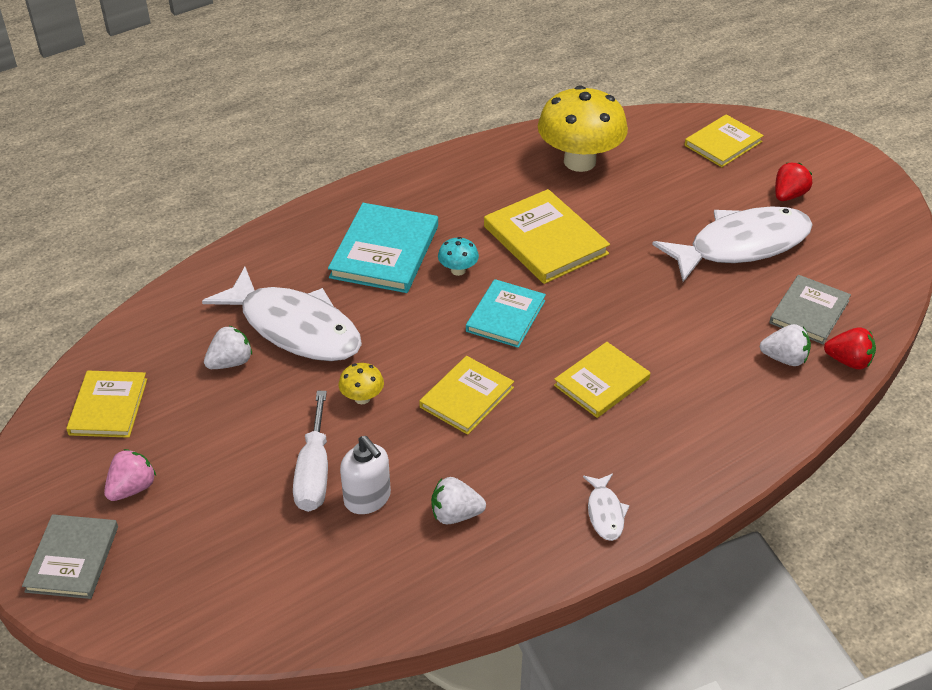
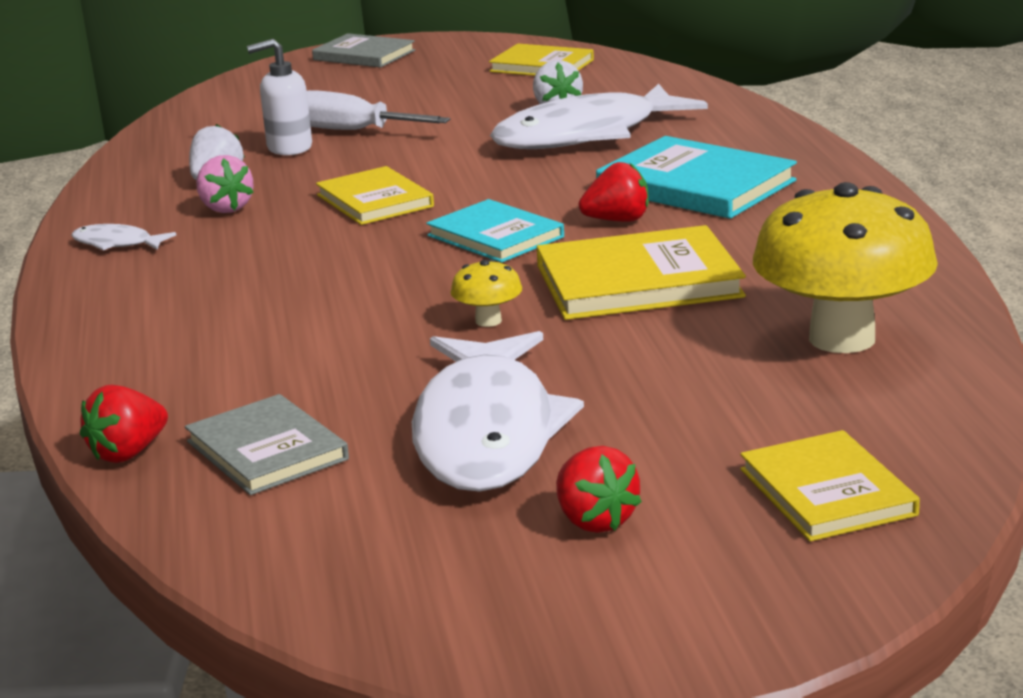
camera: 115 degrees right, 20 degrees down
pink strawberry [104,449,156,501] -> pink strawberry moved to [196,155,254,213]
yellow mushroom [339,363,384,404] -> yellow mushroom moved to [450,259,522,327]
turquoise mushroom [438,237,479,276] -> red strawberry [579,162,649,222]
yellow book [554,342,650,418] -> none
white strawberry [760,324,811,366] -> none

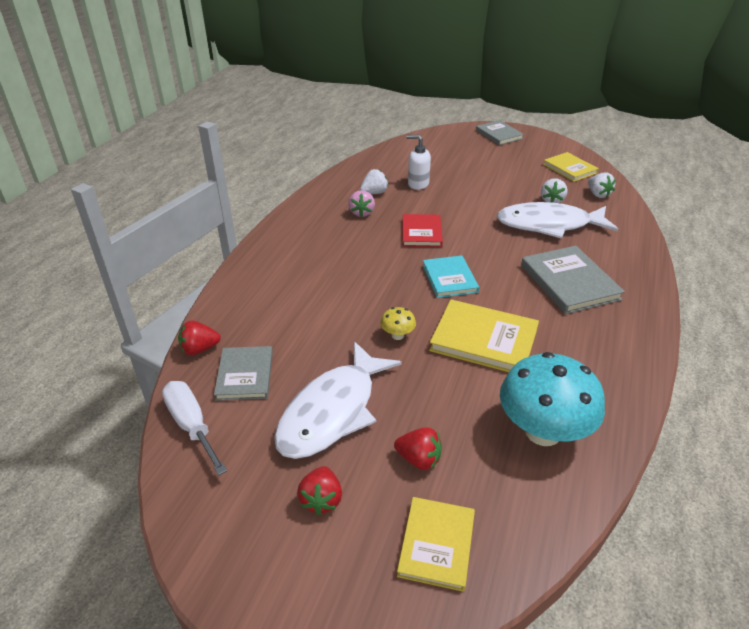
camera: 30 degrees right, 15 degrees up
white fish [71,224,176,250] -> none
white screwdriver [307,90,450,130] -> white screwdriver moved to [162,381,227,476]
yellow book [316,166,434,225] -> red book [403,214,443,247]
red strawberry [579,162,649,222] -> red strawberry moved to [394,427,442,470]
turquoise book [596,136,797,219] -> grey book [521,246,625,314]
yellow mushroom [753,182,938,353] -> turquoise mushroom [500,352,605,446]
none -> white strawberry [588,173,616,198]

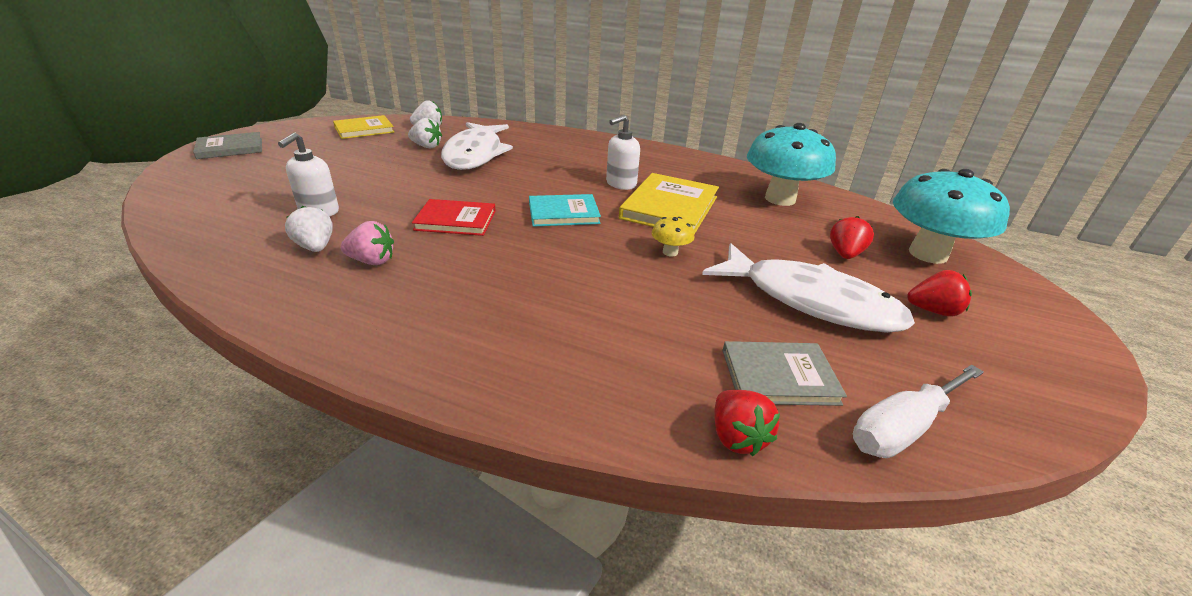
camera: 90 degrees left, 5 degrees down
yellow book [397,497,475,592] -> turquoise mushroom [893,169,1010,264]
grey book [521,246,625,314] -> none
none -> white soap dispenser [606,115,640,190]

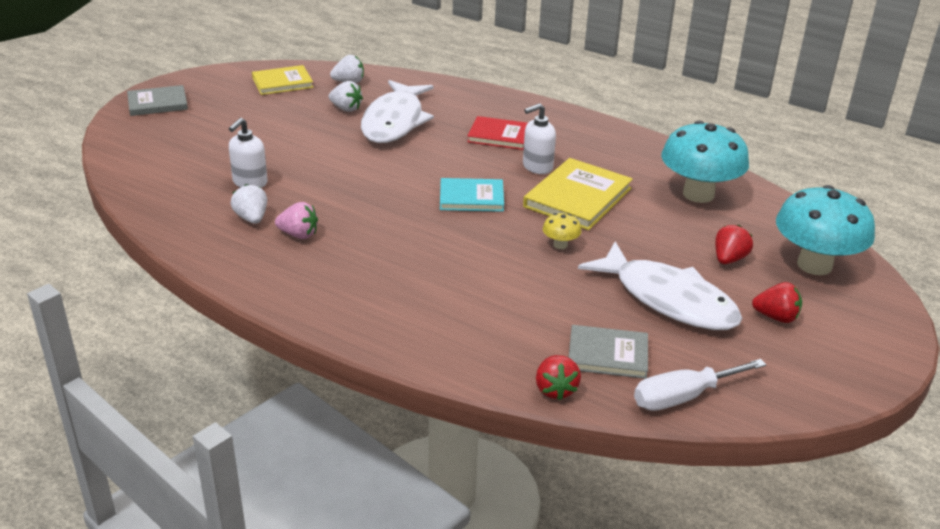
camera: 10 degrees right, 0 degrees up
red book [412,199,496,236] -> red book moved to [467,116,528,150]

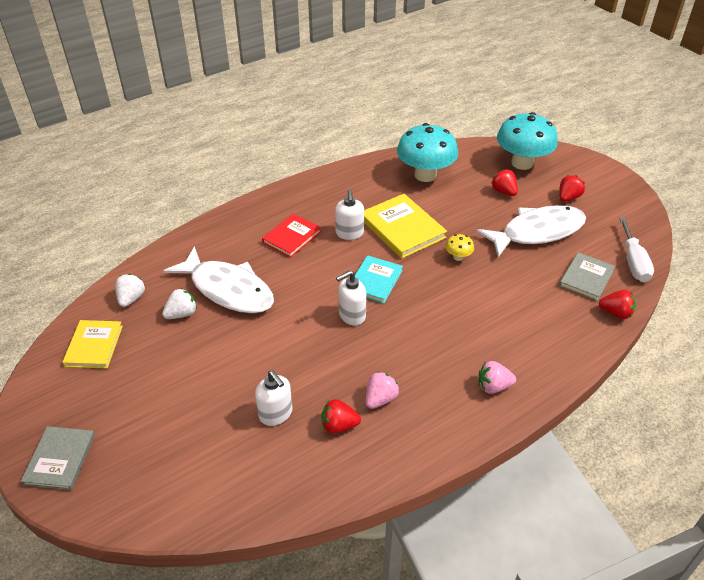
camera: 65 degrees left, 10 degrees up
white strawberry [230,184,267,224] -> red strawberry [321,399,361,434]
none -> white soap dispenser [336,270,366,326]
none -> pink strawberry [479,361,516,394]

